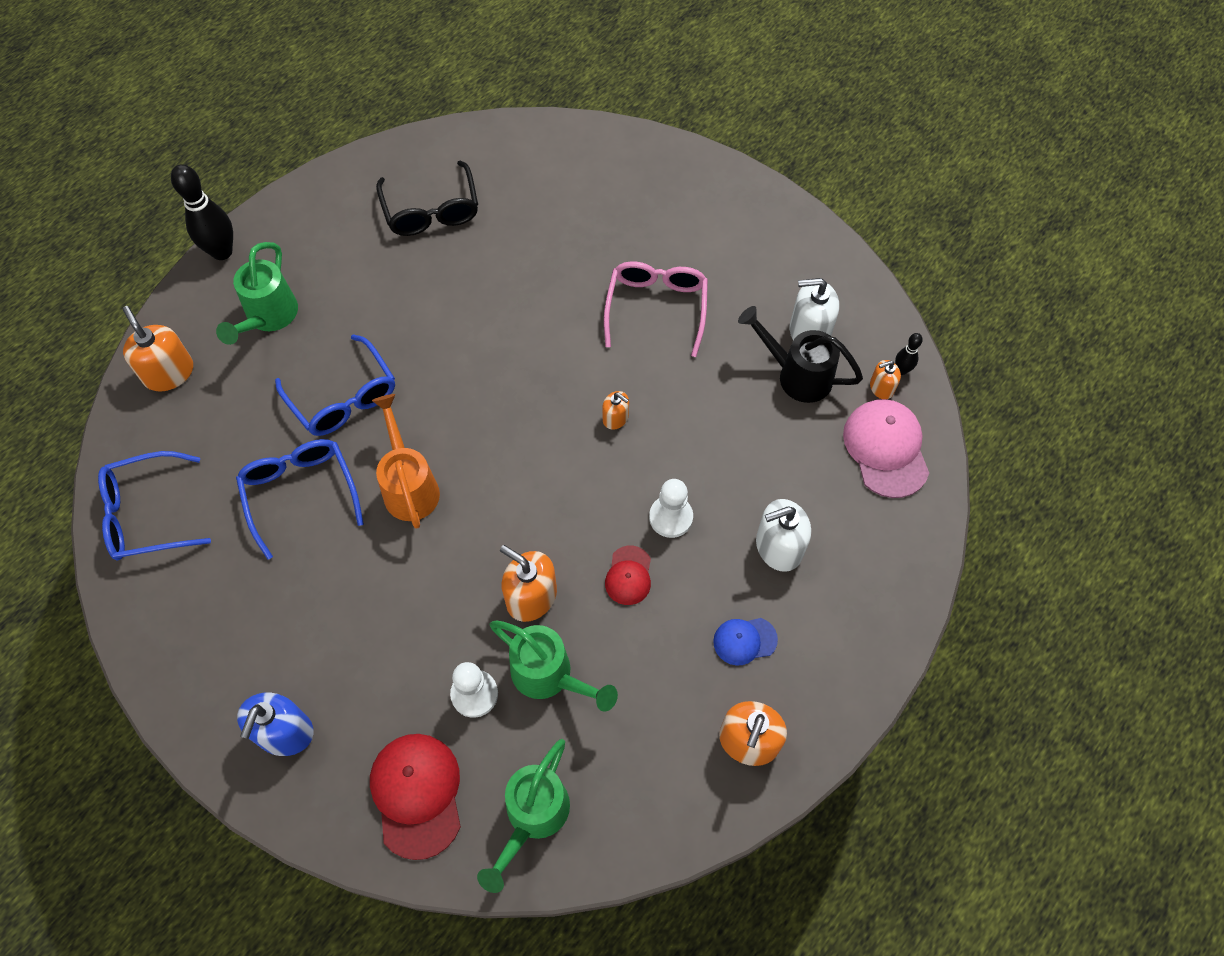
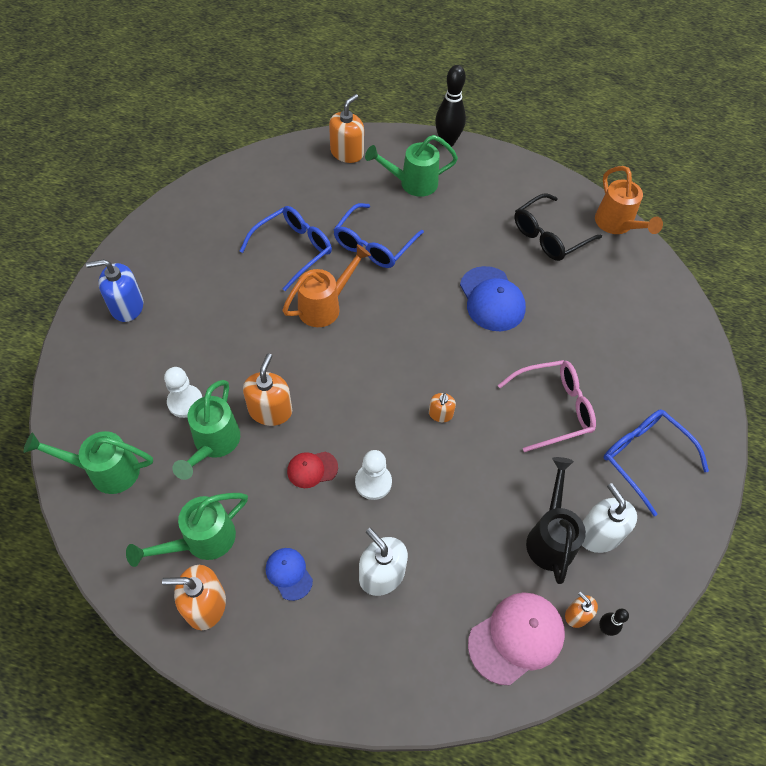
camera: 65 degrees right, 5 degrees down
blue glasses [98,451,211,561] -> blue glasses moved to [603,409,709,516]
red cap [370,734,461,860] -> none
none -> green watering can [126,493,248,567]
none -> blue cap [460,266,526,331]
none -> orange watering can [595,166,663,234]

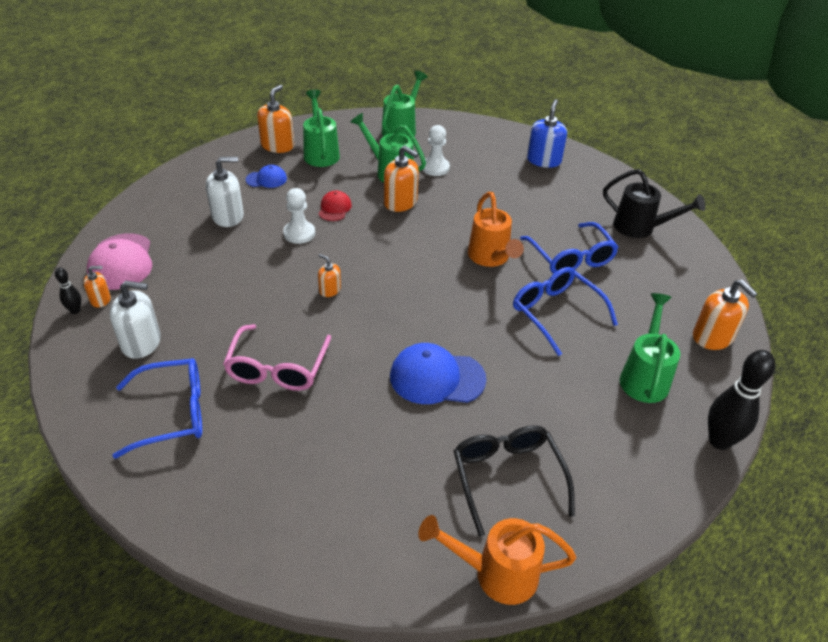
camera: 115 degrees right, 15 degrees down
black watering can [526,457,586,584] -> black watering can moved to [603,169,706,238]

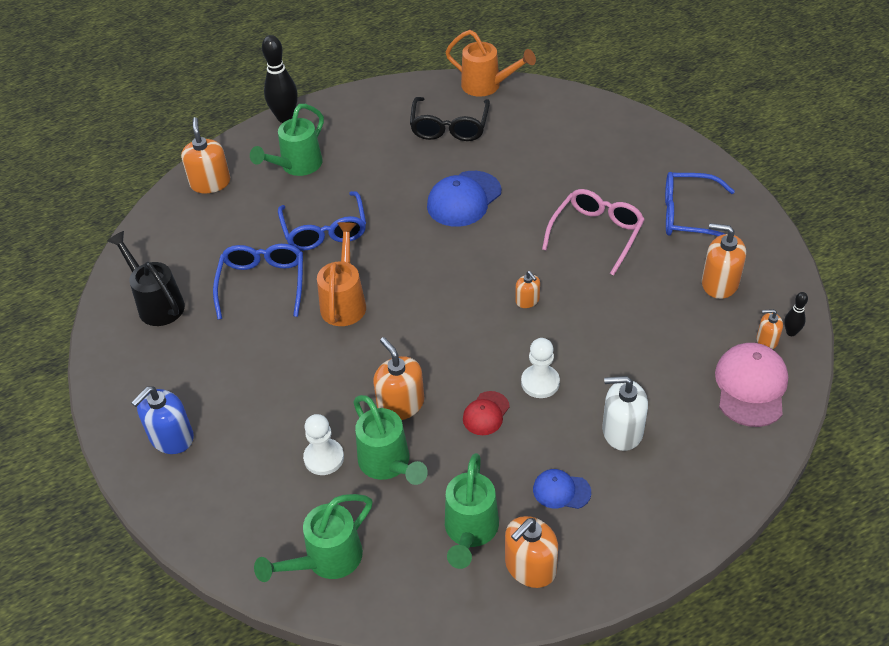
camera: 155 degrees left, 5 degrees up
white soap dispenser [110,281,161,359] -> orange soap dispenser [702,223,746,299]
blue cap [390,343,487,404] -> blue cap turned 105 degrees clockwise [427,171,501,227]

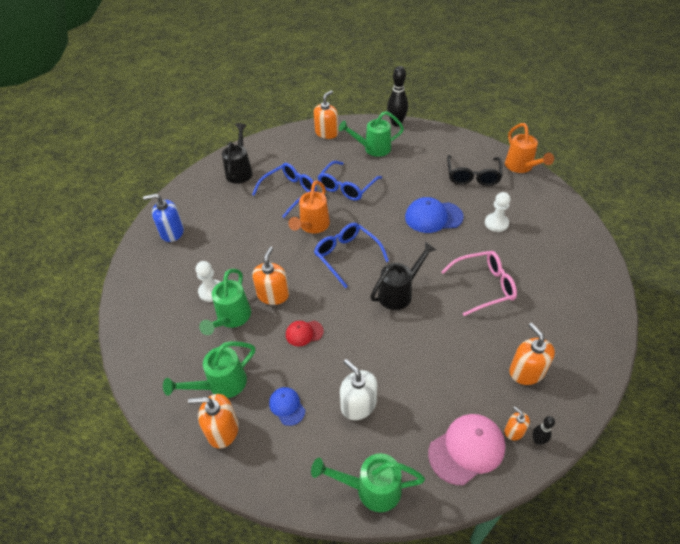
camera: 45 degrees right, 0 degrees up
green watering can [254,494,373,582] -> green watering can moved to [311,453,425,512]
orange watering can [317,222,366,326] -> orange watering can turned 150 degrees clockwise [288,181,330,233]
black glasses [410,97,490,141] -> black glasses turned 45 degrees counterclockwise [447,155,502,186]
orange soap dispenser [515,271,540,308] -> black watering can [370,242,436,310]
white pawn [521,338,560,398] -> white pawn moved to [485,192,510,232]
blue glasses [665,172,735,236] -> blue glasses moved to [314,223,389,289]

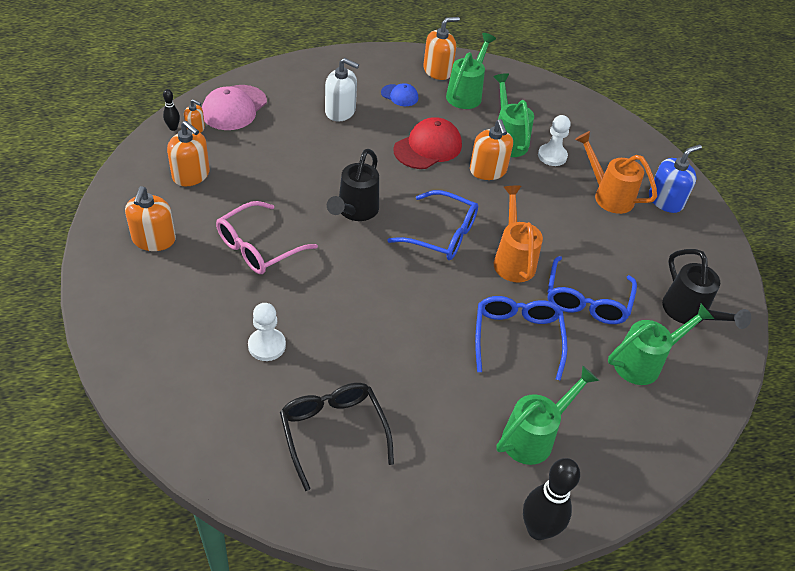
camera: 145 degrees right, 0 degrees up
red cap [286,321,324,346] -> red cap [393,117,462,169], size x1.80
green watering can [311,453,425,512] -> green watering can moved to [608,304,714,385]
orange soap dispenser [314,90,339,139] -> orange soap dispenser moved to [125,186,176,251]
blue cap [405,197,464,233] -> none
orange watering can [505,123,554,173] -> orange watering can moved to [575,131,657,214]

